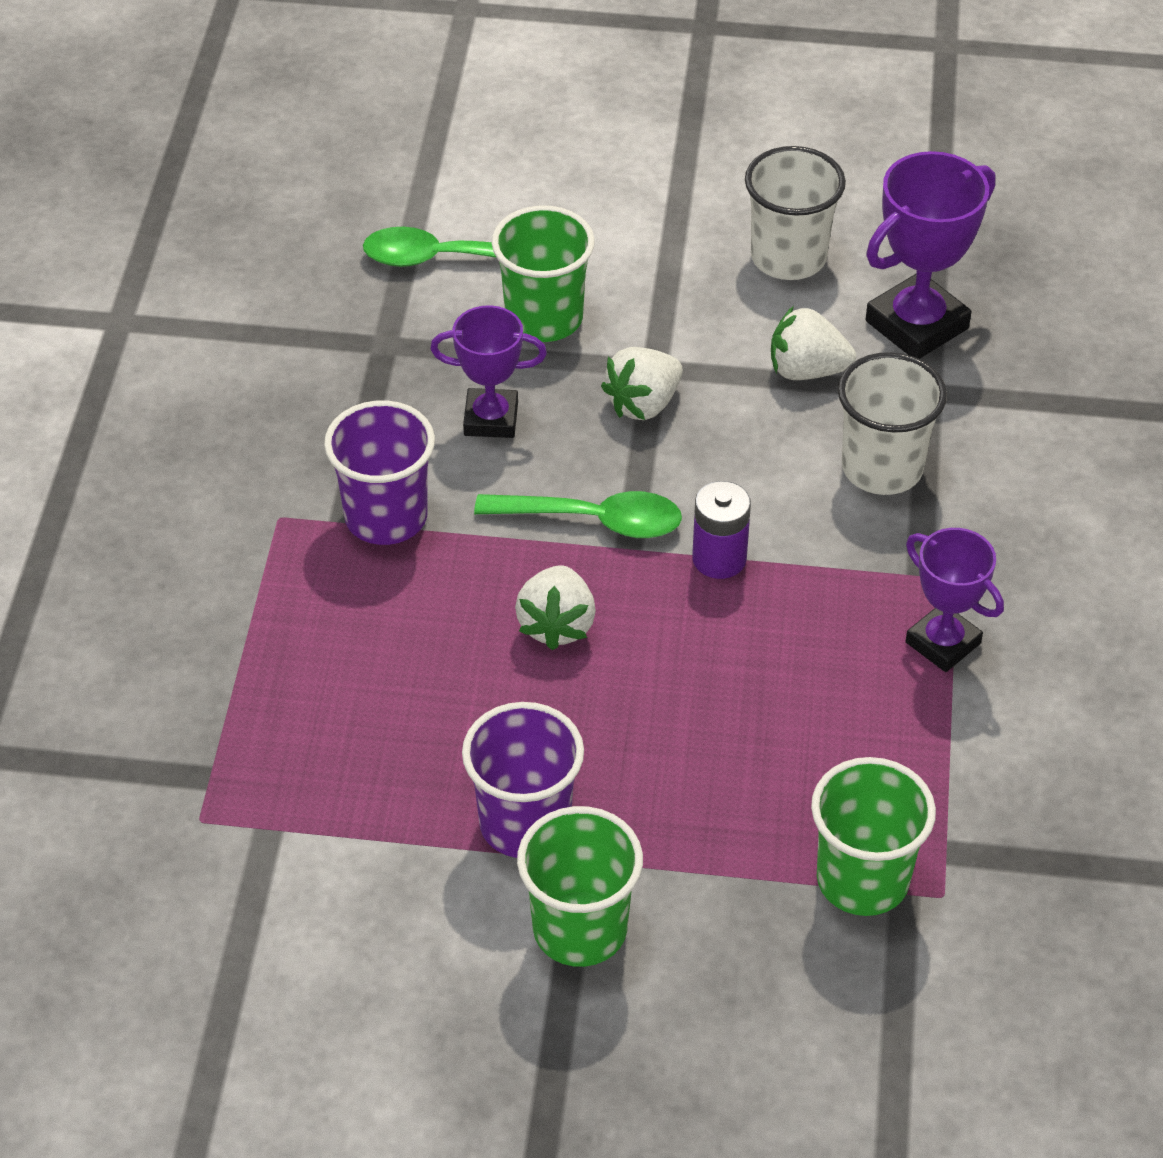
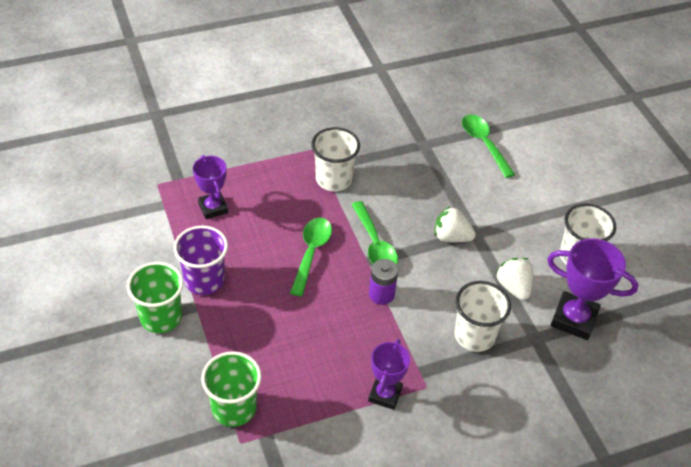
camera: 60 degrees right, 0 degrees up
purple cup [324,400,435,545] -> white cup [311,127,360,191]
purple trophy [430,305,547,438] -> purple trophy moved to [193,155,228,219]
green cup [492,206,595,342] -> none
white strawberry [515,565,596,651] -> green spoon [290,218,332,297]

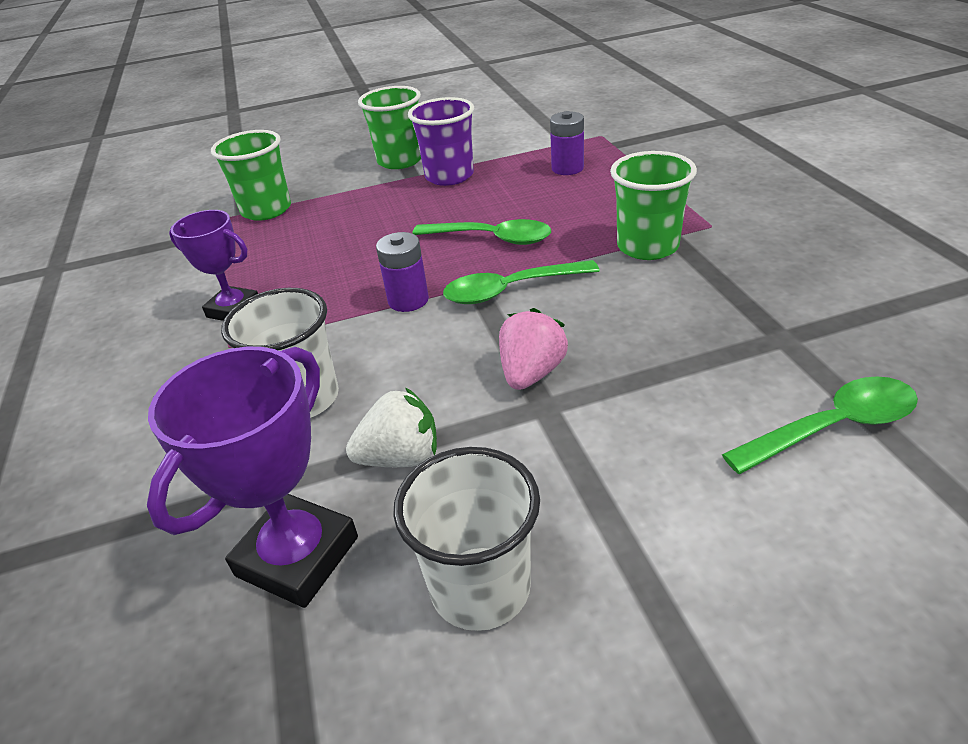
camera: 100 degrees right, 10 degrees down
purple trophy [193,155,228,219] -> purple battery [550,111,584,175]
white cup [311,127,360,191] -> green cup [610,151,697,260]
white strawberry [434,206,476,242] -> pink strawberry [499,308,568,390]

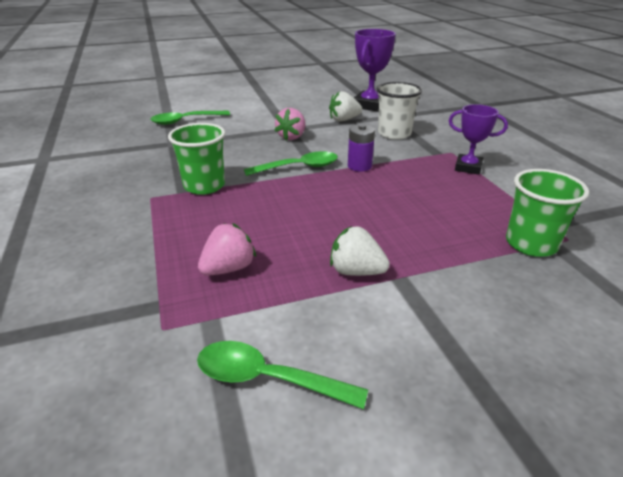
camera: 175 degrees right, 5 degrees down
green cup [358,86,421,169] -> none
white cup [393,447,540,631] -> none
purple cup [408,97,474,186] -> white strawberry [330,226,390,276]
green spoon [412,219,551,245] -> green spoon moved to [197,341,368,409]
purple battery [550,111,584,175] -> pink strawberry [198,223,256,276]

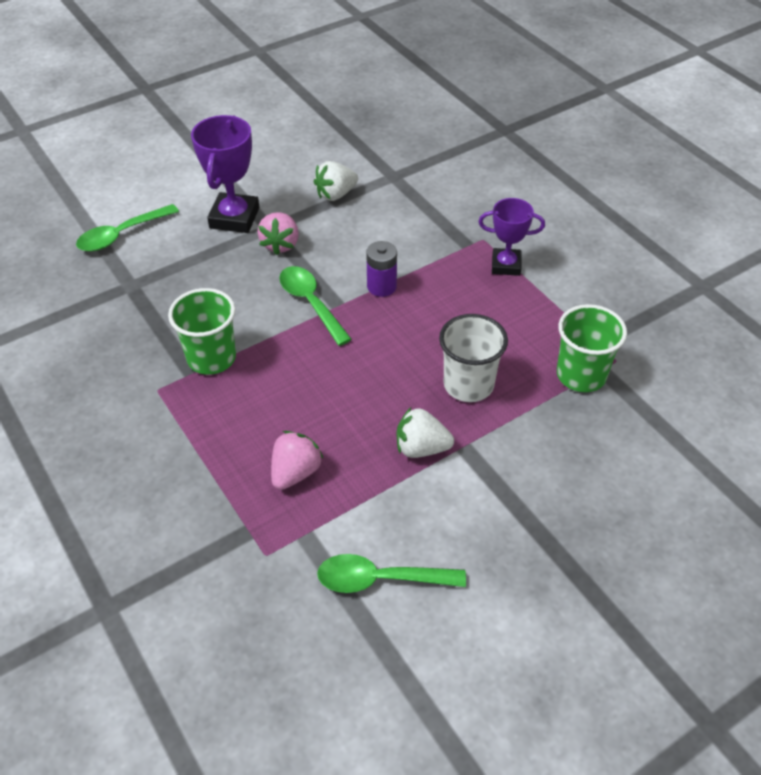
camera: 15 degrees left, 15 degrees up
green spoon [244,151,338,176] -> green spoon turned 90 degrees counterclockwise [279,266,352,346]
purple trophy [354,29,396,112] -> purple trophy moved to [191,115,259,233]
white cup [377,82,422,140] -> white cup moved to [439,314,508,402]

